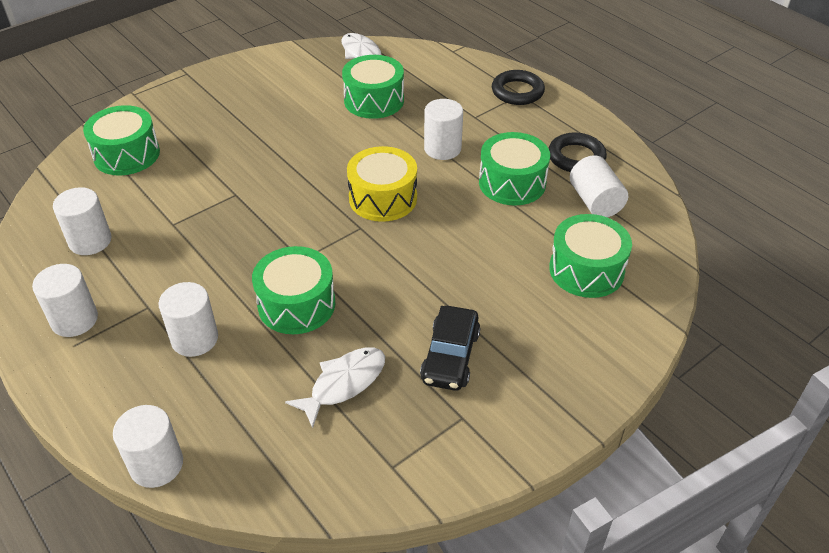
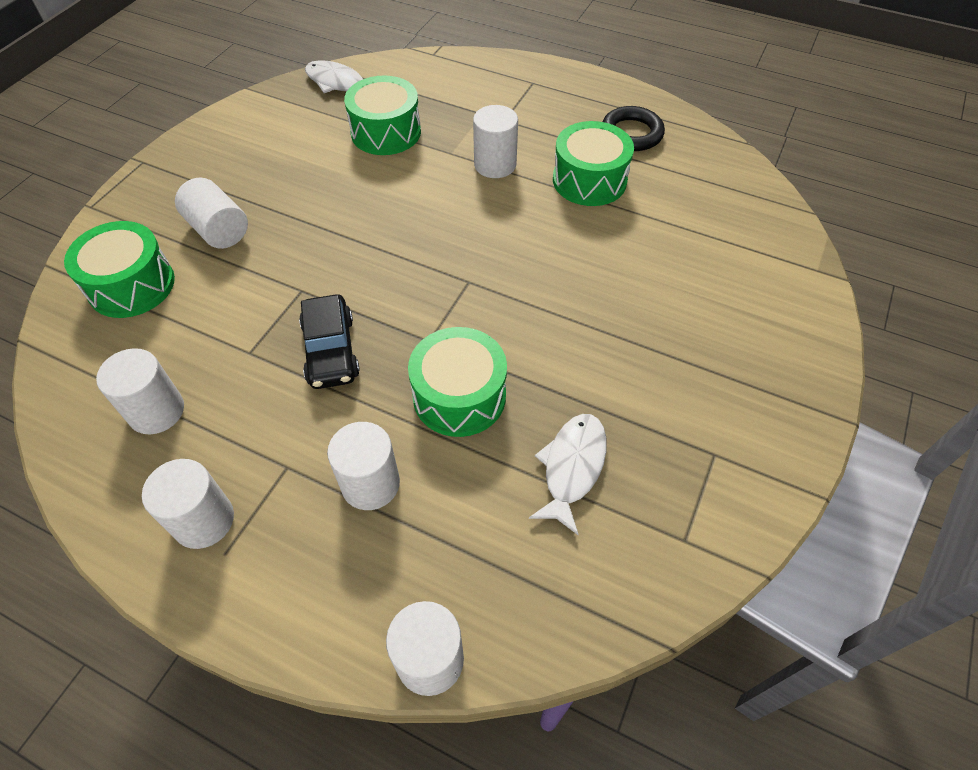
camera: 25 degrees left, 10 degrees up
yellow drum [347,146,417,222] -> none
black car [420,306,480,391] -> black car moved to [299,294,360,389]
black ring [492,70,545,105] -> none
green drum [549,214,632,298] -> none
white cylinder [570,155,628,217] -> white cylinder moved to [175,178,248,249]

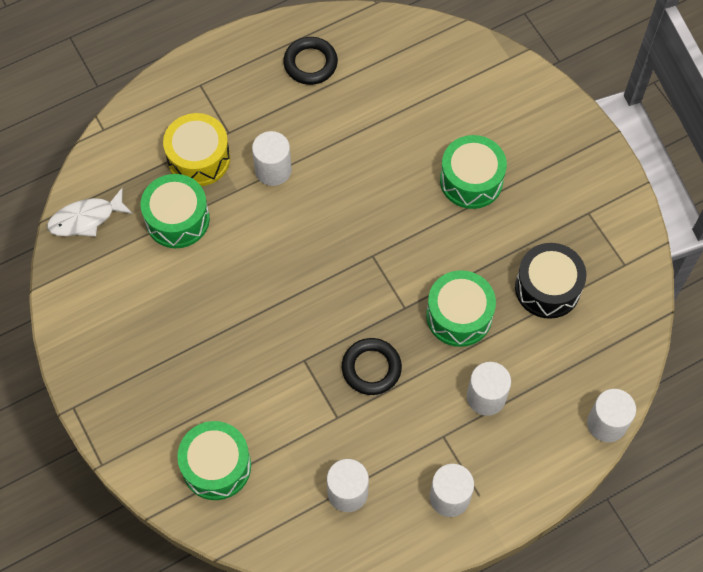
camera: 55 degrees left, 10 degrees up
white cylinder [175,178,248,249] -> none
black car [299,294,360,389] -> black ring [342,338,402,395]
white fish [529,414,607,535] -> black drum [515,243,586,319]
green drum [553,121,634,206] -> green drum moved to [440,135,507,209]
none -> yellow drum [163,113,230,186]

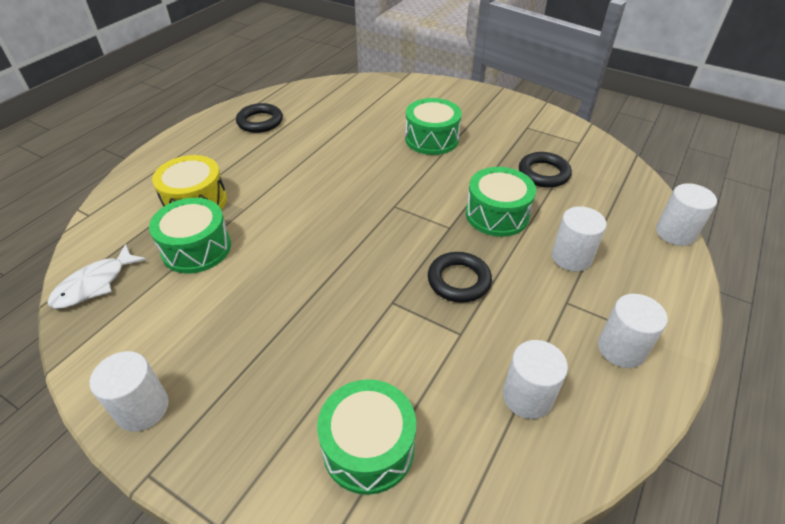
camera: 30 degrees left, 20 degrees down
white cylinder [252,131,292,186] -> white cylinder moved to [90,351,169,432]
black drum [515,243,586,319] -> black ring [519,152,572,188]

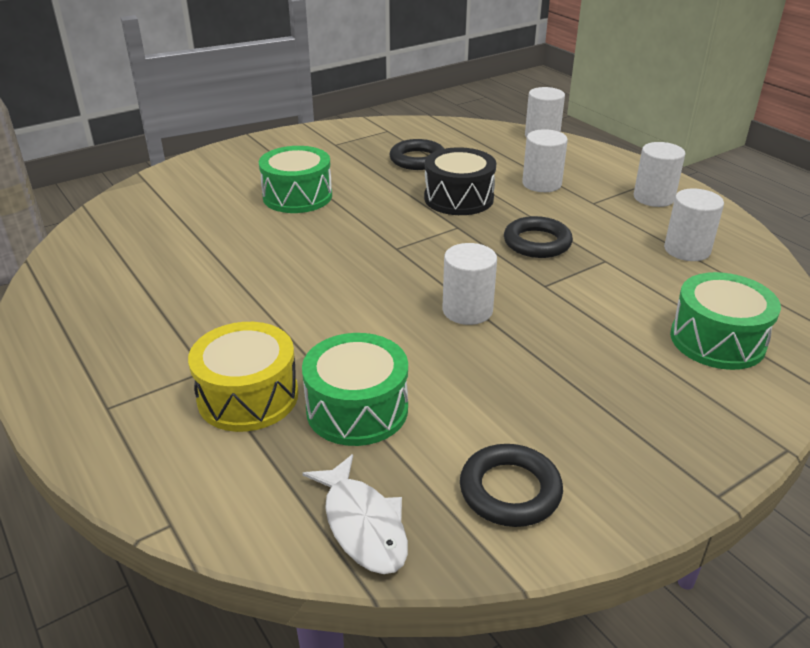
camera: 65 degrees left, 10 degrees down
white cylinder [90,351,169,432] -> white cylinder moved to [443,243,497,325]
black ring [236,103,283,133] -> black ring moved to [460,444,563,527]
green drum [466,167,536,237] -> black drum [424,147,496,215]

